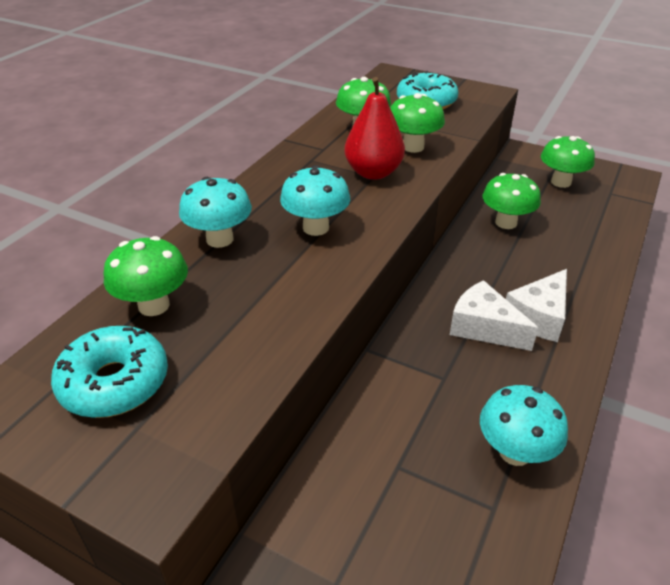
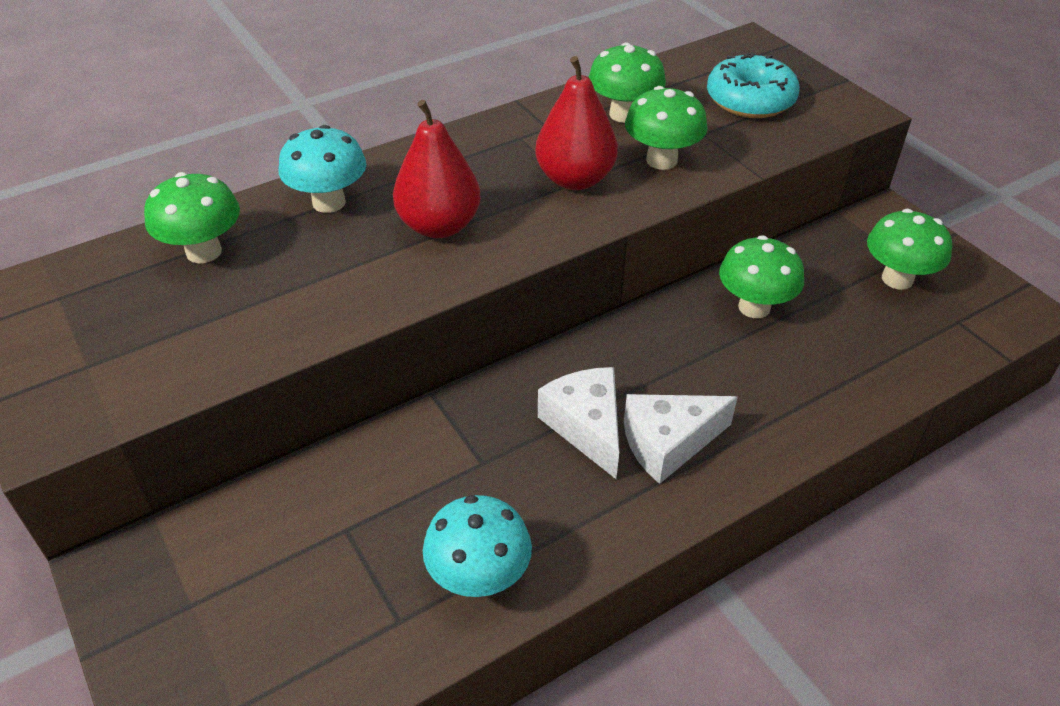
camera: 30 degrees right, 5 degrees up
turquoise donut [51,326,168,418] -> none
turquoise mushroom [280,165,350,236] -> red pear [393,100,481,238]

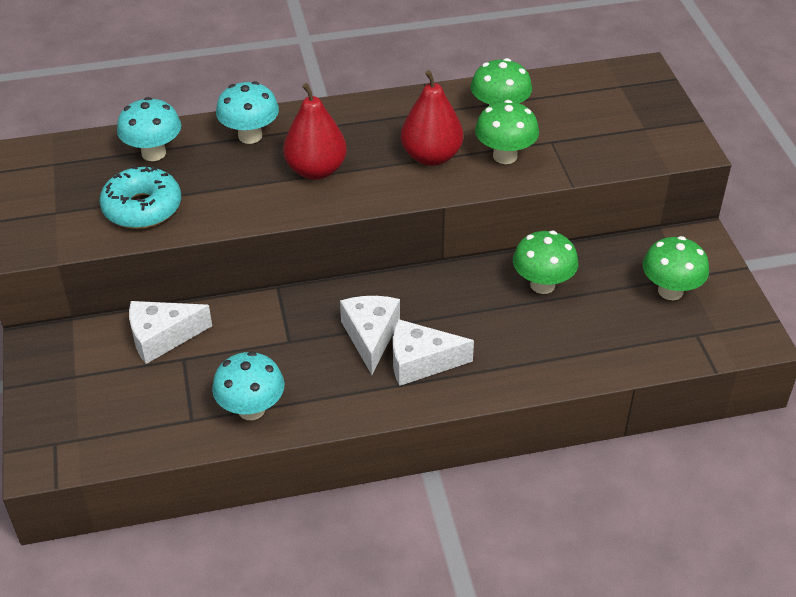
camera: 20 degrees right, 0 degrees up
green mushroom [144,172,240,263] -> turquoise mushroom [117,97,181,161]
turquoise donut [707,52,800,118] -> turquoise donut moved to [100,166,181,229]
none -> white cheese [129,301,212,364]

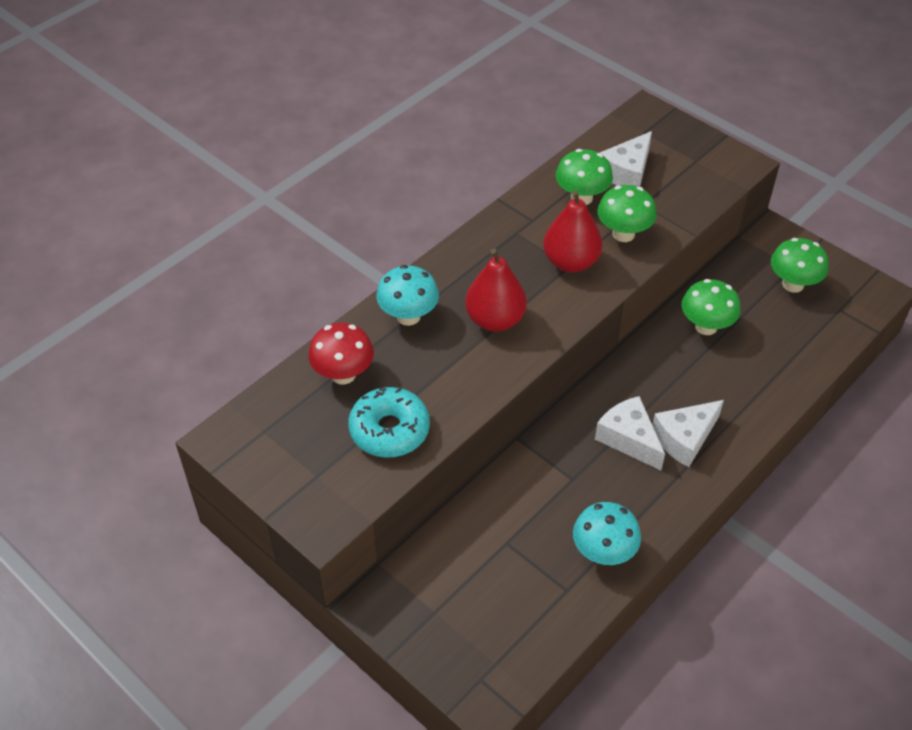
camera: 35 degrees left, 5 degrees up
turquoise mushroom [117,97,181,161] -> red mushroom [308,323,374,384]
white cheese [129,301,212,364] -> white cheese moved to [600,131,652,187]

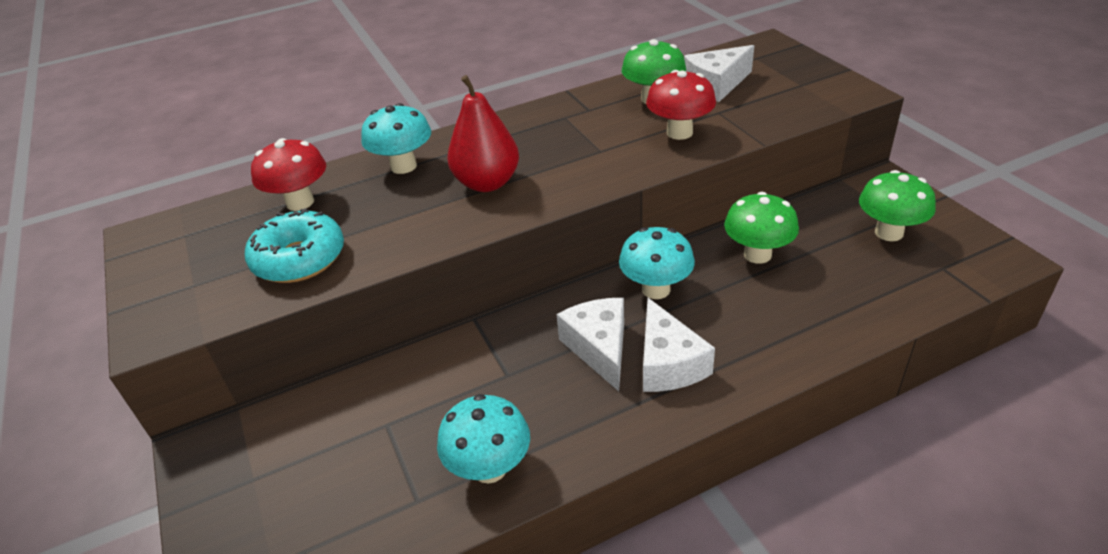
camera: 25 degrees right, 10 degrees down
red pear [543,190,602,273] -> none
green mushroom [597,185,657,242] -> red mushroom [646,70,716,140]
white cheese [652,400,724,467] -> white cheese turned 90 degrees counterclockwise [643,298,715,392]
none -> turquoise mushroom [619,227,695,299]

